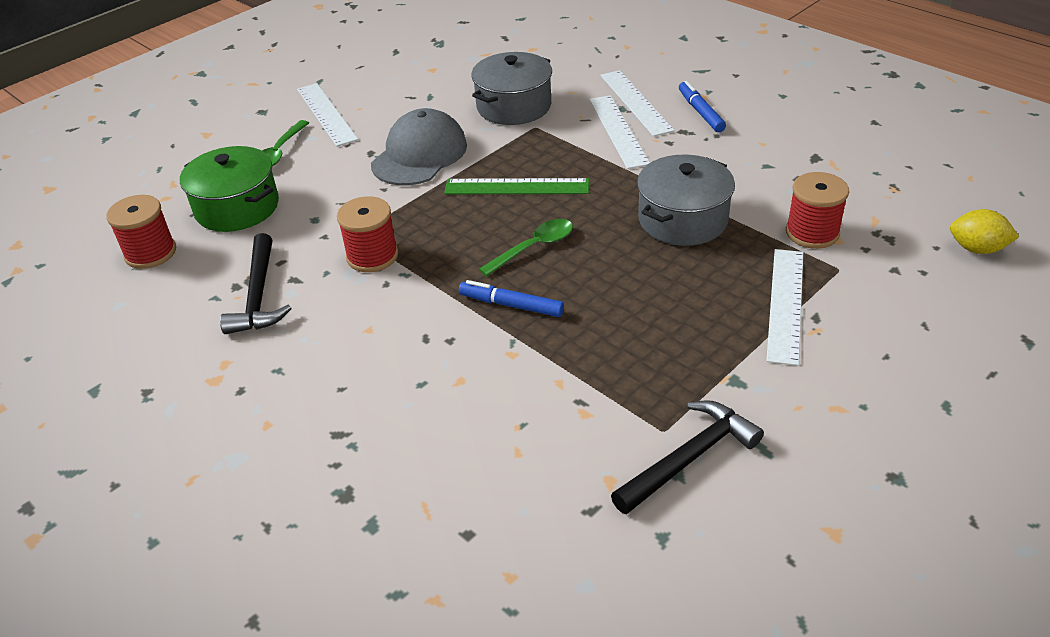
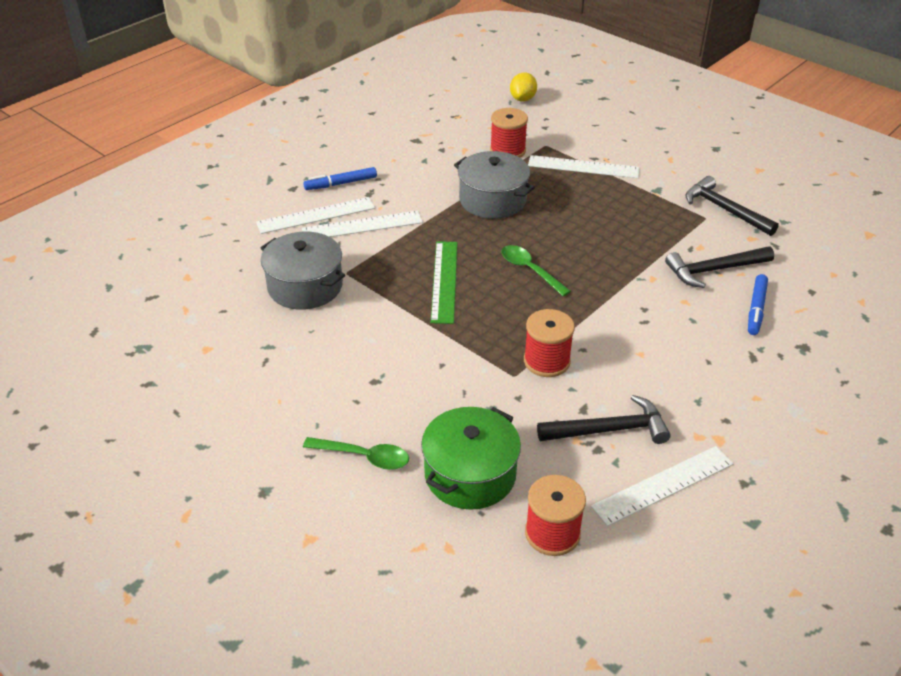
camera: 95 degrees left, 0 degrees up
white ruler [297,83,358,147] -> white ruler moved to [591,446,733,526]
grey cap [371,108,467,185] -> none
blue marker [459,280,564,317] -> blue marker moved to [748,274,768,335]
none -> black hammer [665,246,774,288]

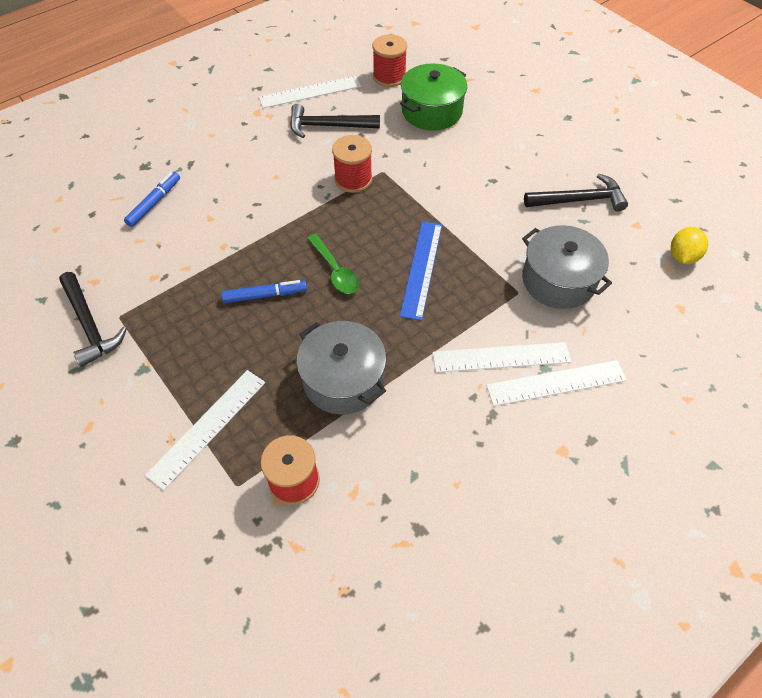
camera: 170 degrees left, 15 degrees up
blue marker [303,167,377,190] -> blue marker moved to [221,280,307,303]
green spoon [303,437,409,470] -> none
green ruler [431,241,458,324] -> blue ruler [400,221,442,321]
yellow lemon [510,73,537,101] -> yellow lemon moved to [671,227,708,264]
white ruler [528,155,640,178] -> white ruler turned 75 degrees counterclockwise [145,370,265,490]
black hammer [665,246,774,288] -> black hammer moved to [524,174,628,211]

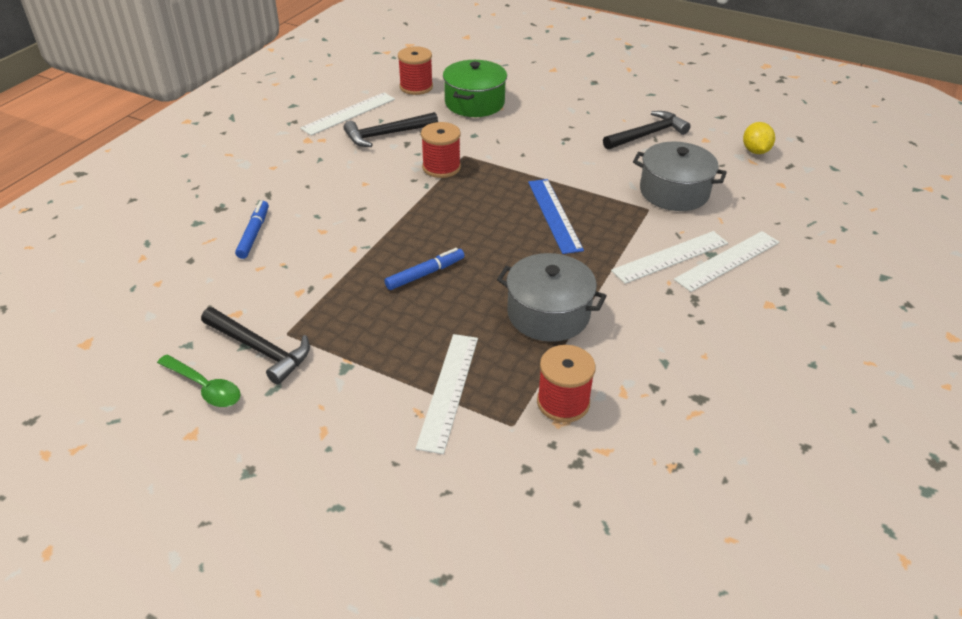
camera: 25 degrees left, 15 degrees down
green spoon [307,234,359,294] -> green spoon moved to [157,354,241,407]

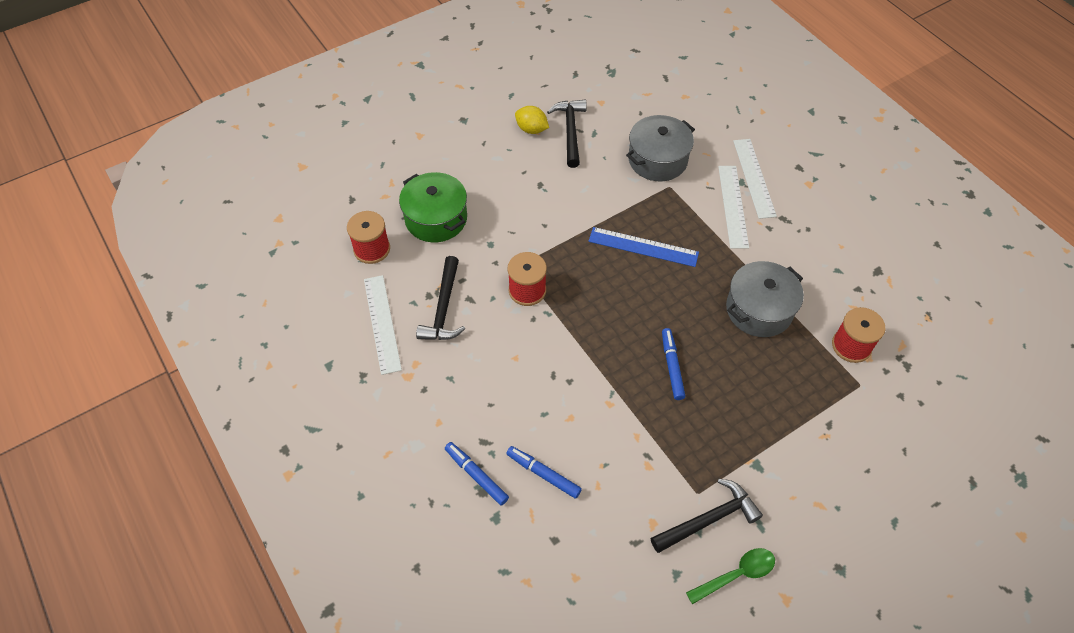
camera: 60 degrees left, 15 degrees up
white ruler [416,334,478,454] -> none
yellow lemon [743,122,775,154] -> yellow lemon moved to [515,106,549,134]
none -> blue marker [445,442,509,505]

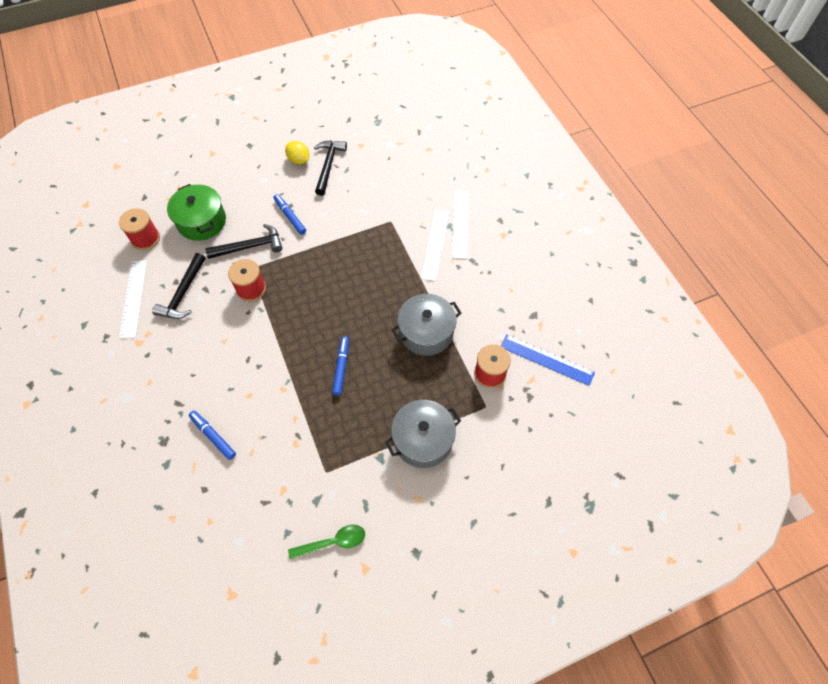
camera: 10 degrees right, 5 degrees up
blue marker [445,442,509,505] -> blue marker moved to [273,194,306,235]
blue ruler [588,227,699,267] -> blue ruler moved to [501,335,595,386]
grey pot [626,115,695,181] -> grey pot moved to [385,400,461,468]
black hammer [651,479,763,553] -> black hammer moved to [205,224,282,259]

